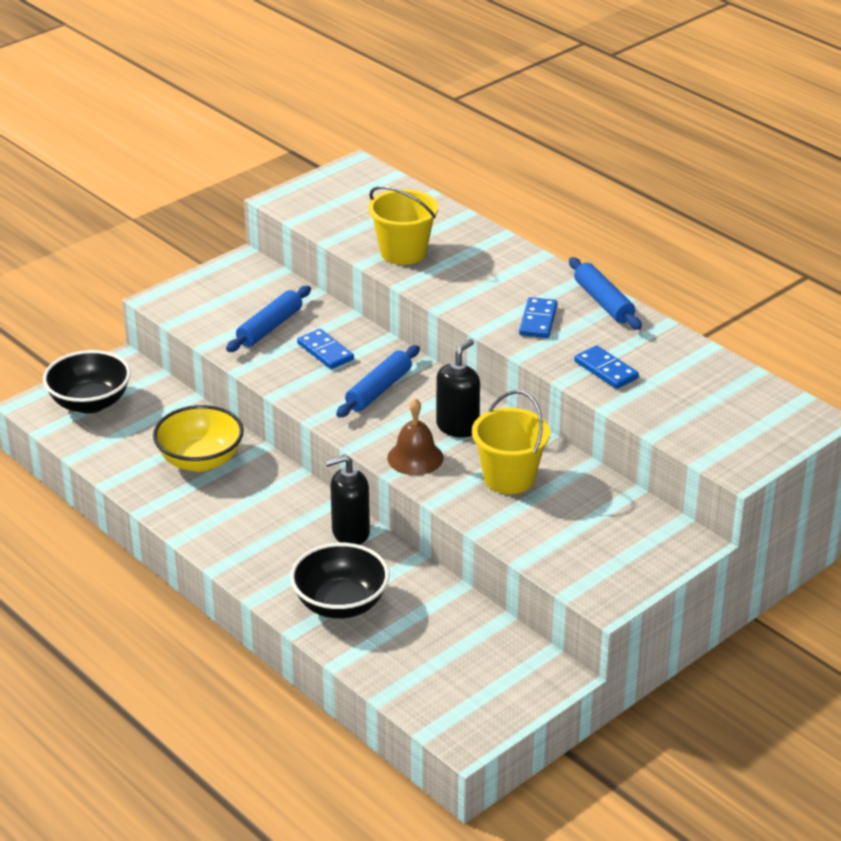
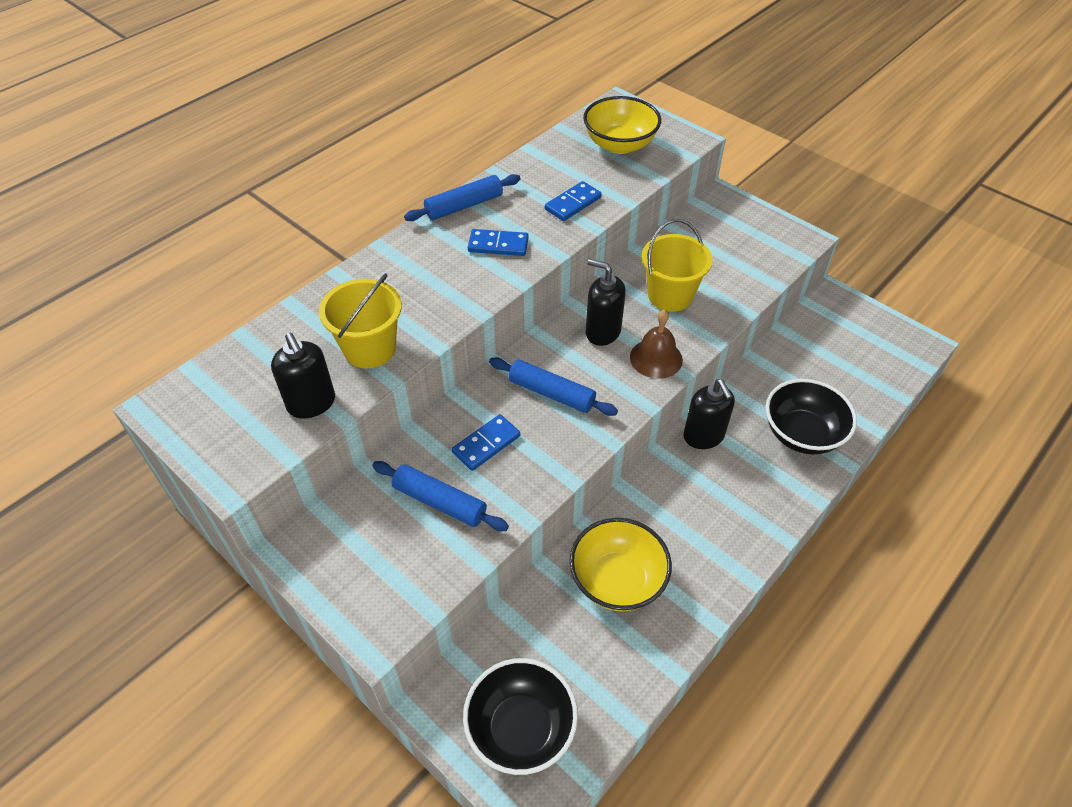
camera: 95 degrees left, 15 degrees up
none -> black soap dispenser [271,332,335,419]
none -> yellow bowl [583,96,661,154]

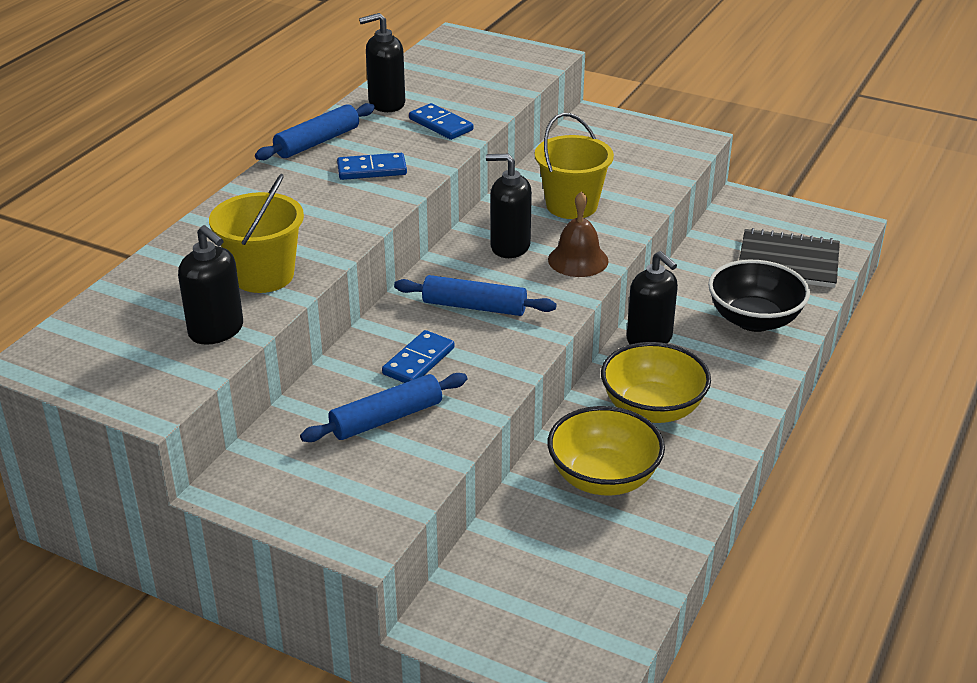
camera: 15 degrees left, 15 degrees down
blue rolling pin [372,461,509,531] -> blue rolling pin turned 45 degrees counterclockwise [300,373,467,442]
black bowl [463,658,578,775] -> none
blue domino [545,181,602,221] -> blue domino turned 75 degrees counterclockwise [409,103,473,140]
yellow bowl [583,96,661,154] -> yellow bowl moved to [601,342,711,423]
none -> black soap dispenser [359,13,405,112]
none -> black notebook [739,228,840,288]

